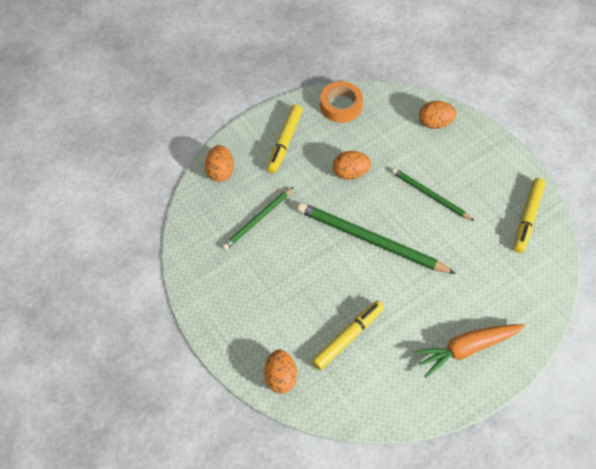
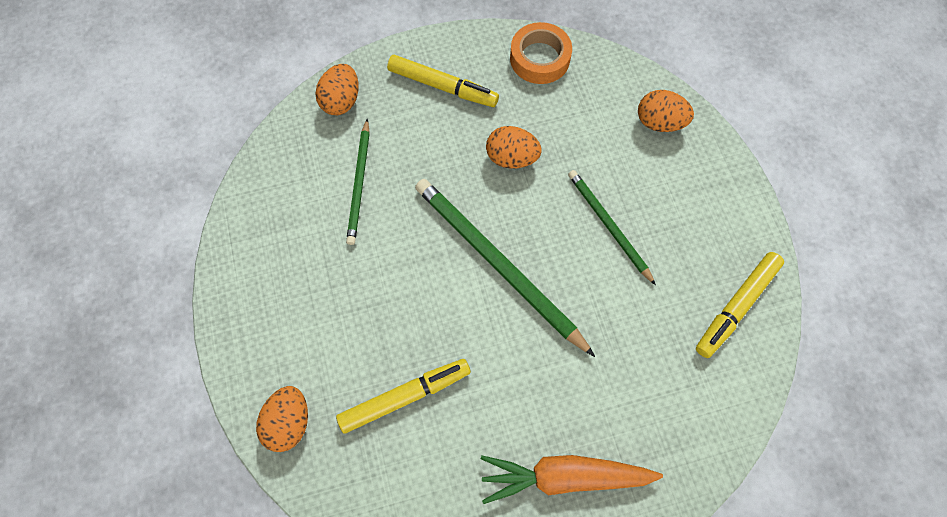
camera: 20 degrees right, 10 degrees up
green pencil [222,187,293,250] -> green pencil turned 60 degrees counterclockwise [346,118,370,245]
yellow marker [267,104,303,174] -> yellow marker turned 105 degrees counterclockwise [387,55,499,107]

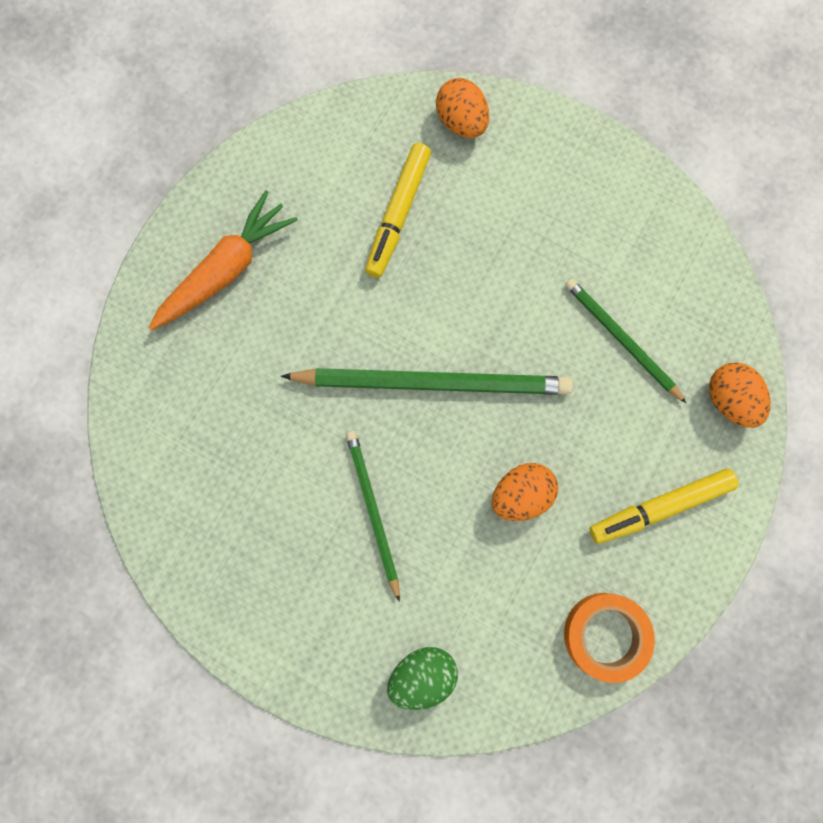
camera: 135 degrees right, 10 degrees up
green pencil [568,170,656,285] -> green pencil turned 120 degrees counterclockwise [346,431,400,602]
orange egg [638,90,694,132] -> green egg [387,647,458,710]
yellow marker [696,252,784,358] -> none

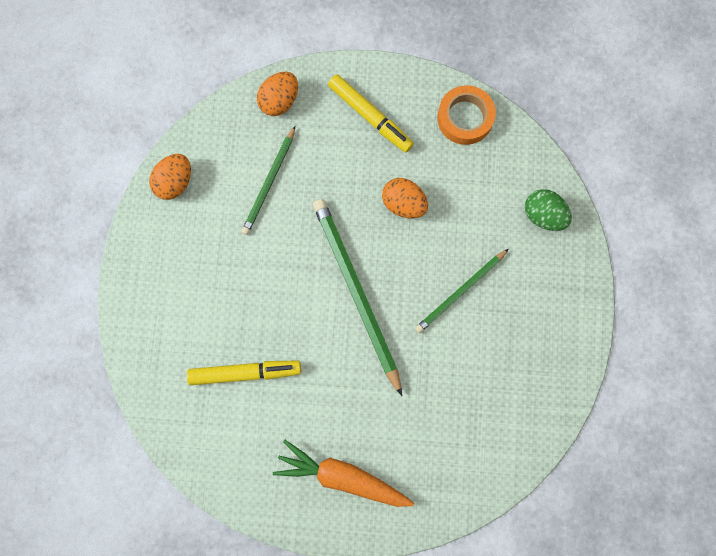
camera: 115 degrees left, 0 degrees up
orange egg [436,78,489,138] -> orange egg moved to [149,154,191,200]

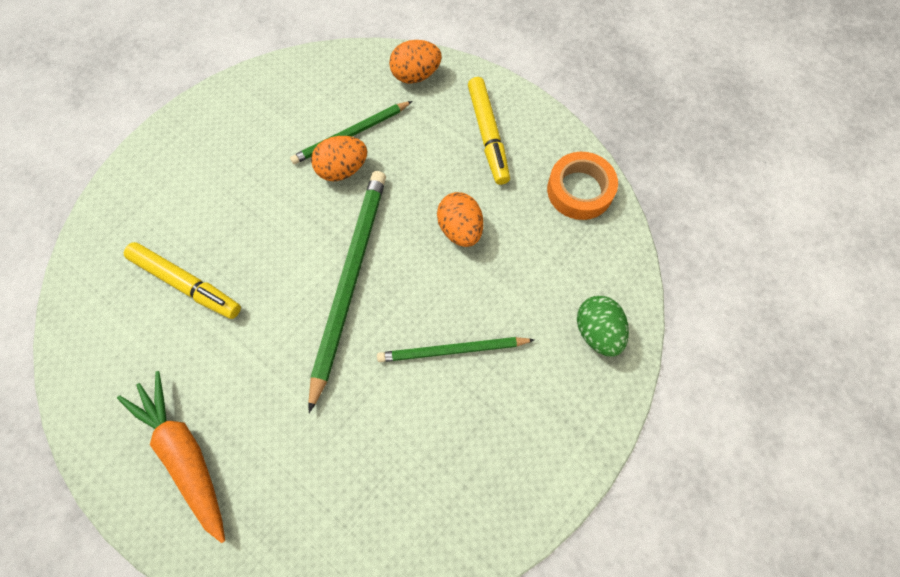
camera: 35 degrees right, 10 degrees down
orange egg [149,154,191,200] -> orange egg moved to [311,136,367,181]

